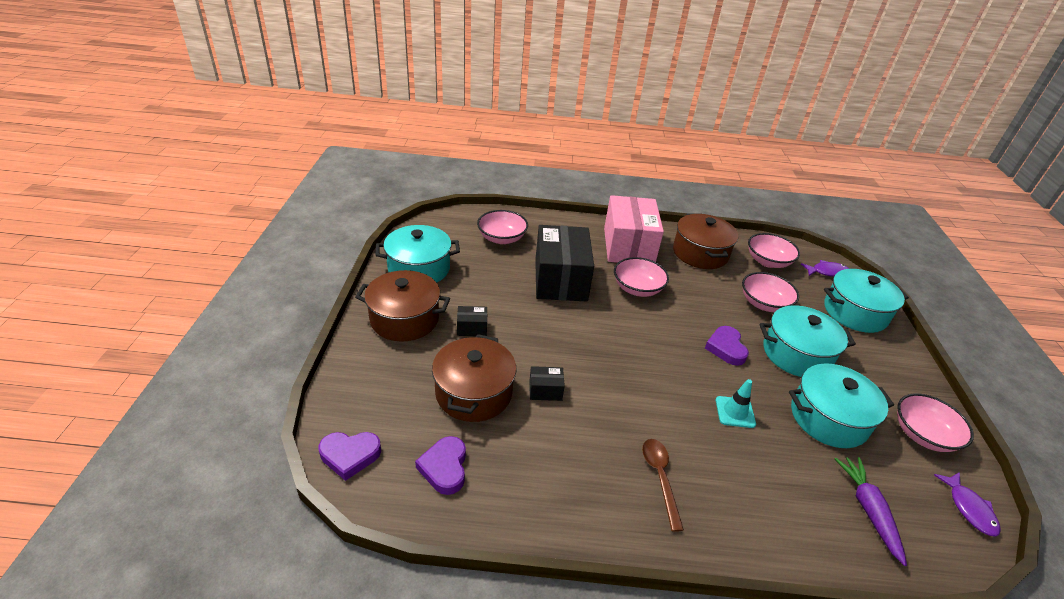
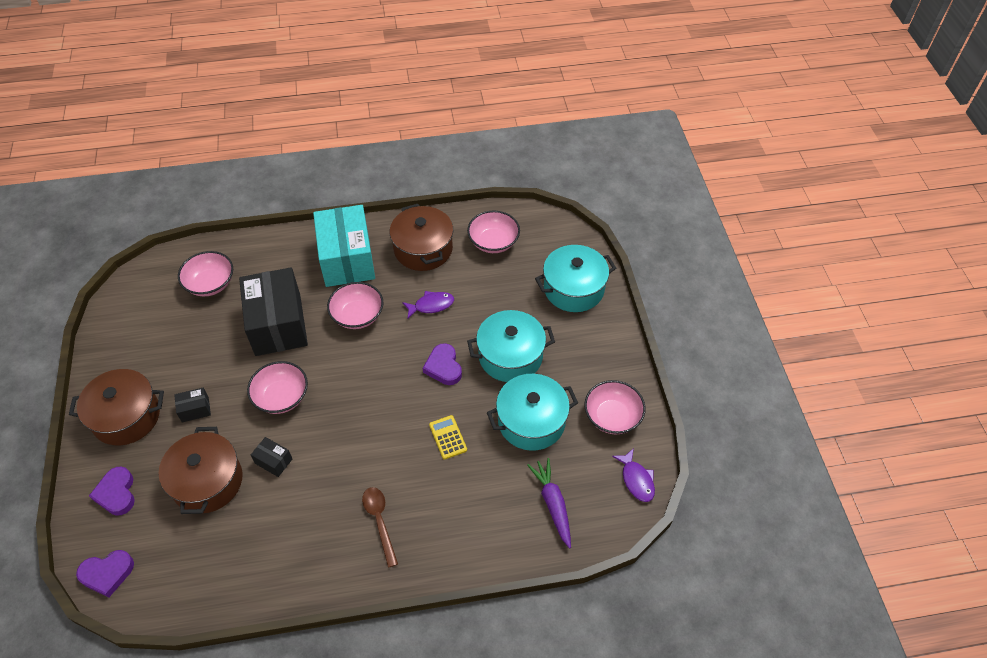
camera: 10 degrees left, 15 degrees up
turquoise pot [376,225,460,283] -> none
purple heart [415,436,466,495] -> purple heart moved to [89,467,135,516]
black box [529,366,565,401] -> black box turned 45 degrees clockwise [251,437,292,477]
pink box [604,195,664,263] -> turquoise box [313,205,375,287]
turquoise traffic cone [716,379,756,428] -> yellow calculator [429,415,467,460]
pink bowl [742,272,799,312] -> pink bowl moved to [247,361,308,414]
purple fish [801,260,849,277] -> purple fish moved to [402,291,454,319]

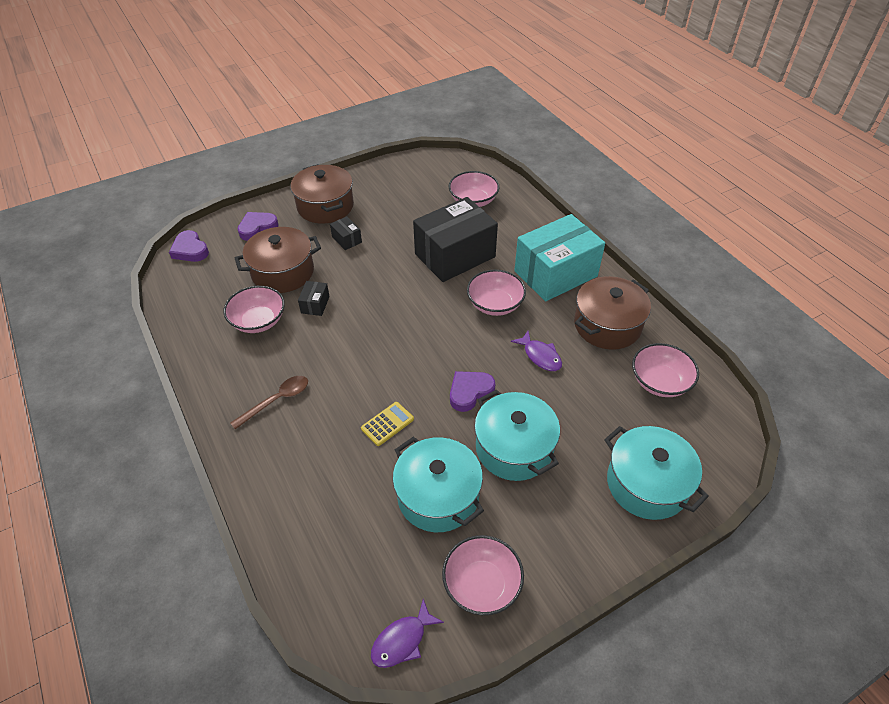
camera: 70 degrees right, 5 degrees down
pink bowl [247,361,308,414] -> pink bowl moved to [223,286,285,333]
purple carrot [527,458,571,548] -> none

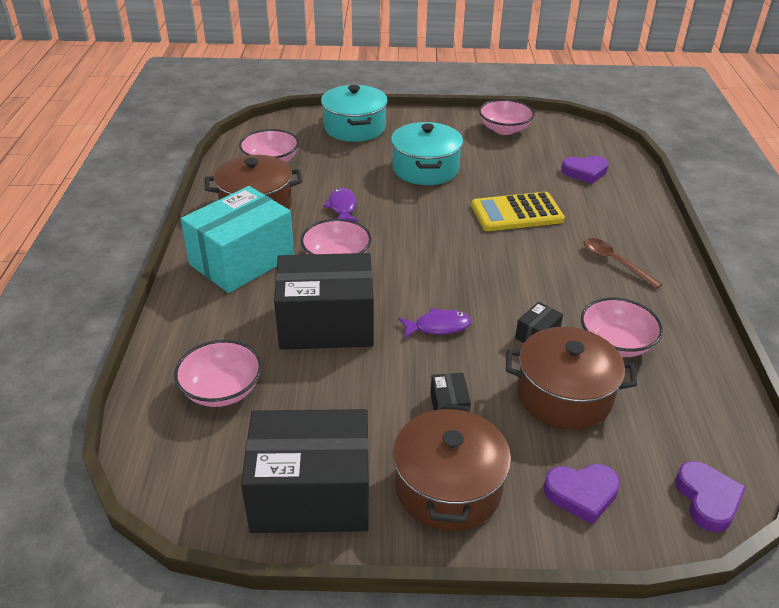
camera: 150 degrees left, 10 degrees down
brown spoon [230,376,308,429] -> brown spoon turned 60 degrees clockwise [584,238,662,289]
yellow calculator [361,402,414,446] -> yellow calculator [471,192,565,231], size x1.82
purple fish [371,599,444,668] -> purple fish moved to [398,308,471,339]
turquoise pot [393,437,484,532] -> none
purple heart [450,371,495,412] -> purple heart moved to [561,155,609,184]
turquoise box [514,214,605,301] -> turquoise box turned 45 degrees counterclockwise [181,186,294,293]
none -> black box [241,409,369,533]

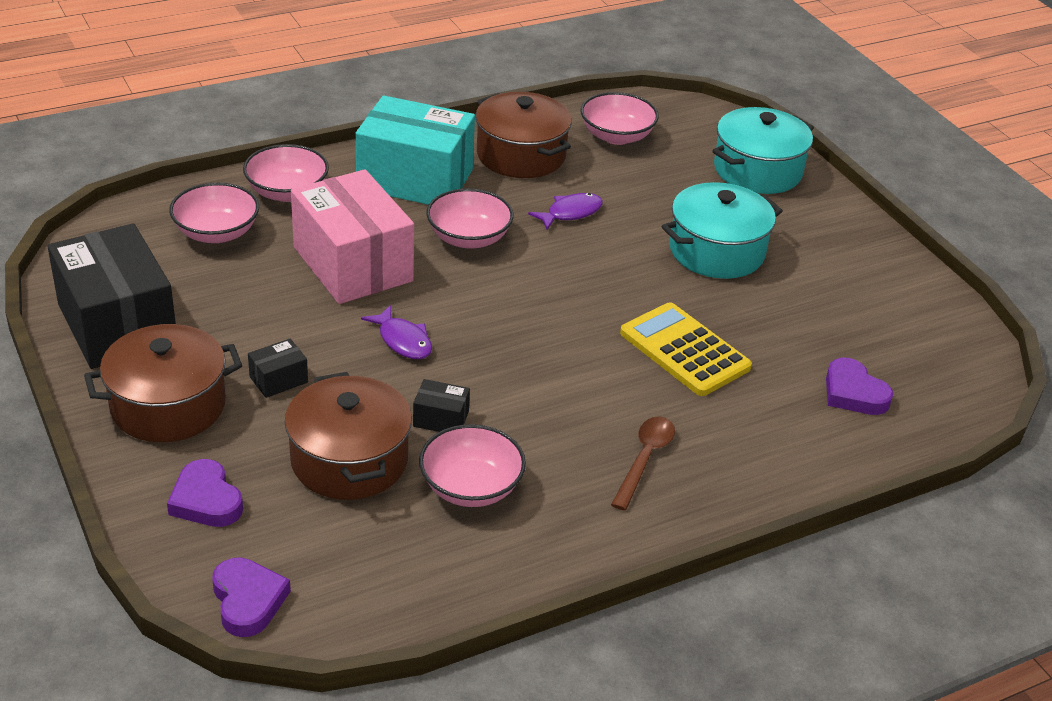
camera: 60 degrees right, 0 degrees up
black box [274,253,374,350] -> pink box [291,169,414,304]
pink bowl [479,99,535,135] -> pink bowl moved to [243,144,329,202]
purple heart [675,461,746,532] -> purple heart turned 75 degrees counterclockwise [212,557,291,637]

